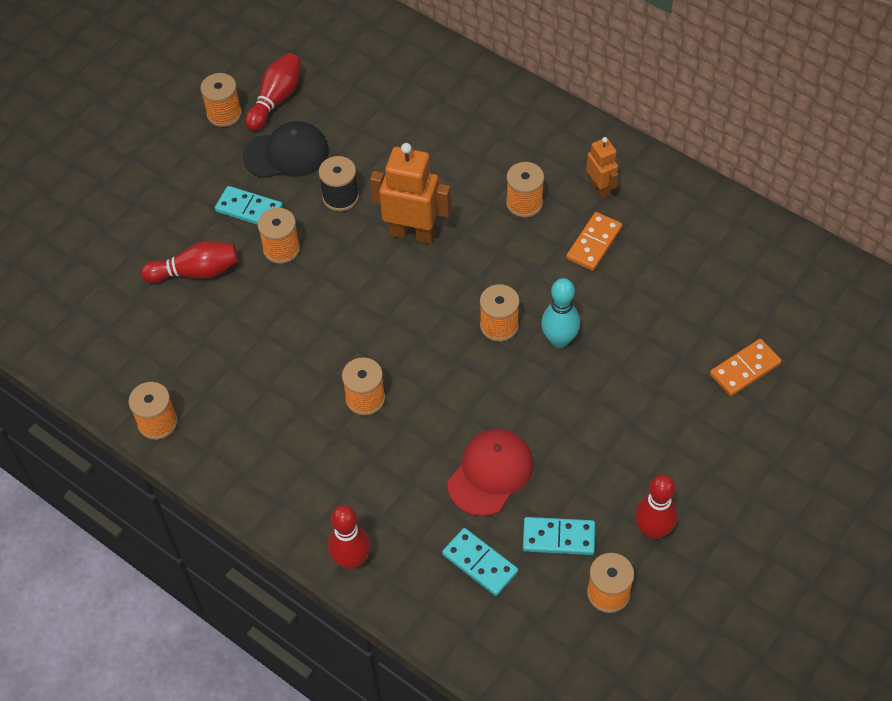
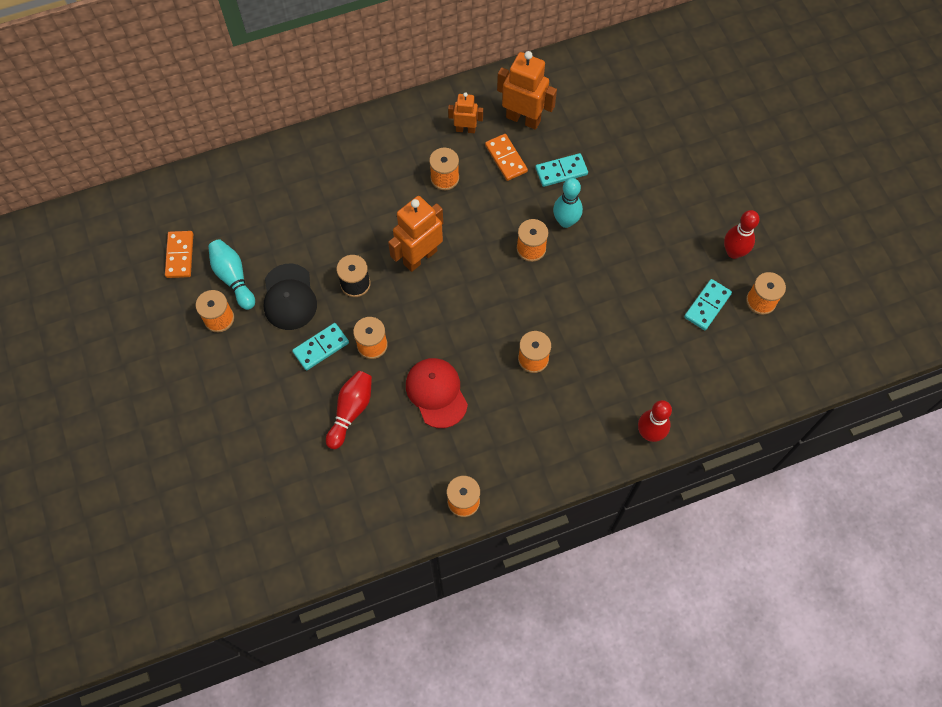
camera: 60 degrees left, 10 degrees up
black cap [243,121,329,178] -> black cap turned 150 degrees clockwise [264,264,317,330]
red bowling pin [245,53,301,131] -> turquoise bowling pin [208,239,255,310]
turquoise domino [442,528,518,596] -> turquoise domino moved to [535,153,588,187]
red cap [448,429,534,516] -> red cap moved to [406,358,468,428]
orange domino [710,339,782,396] -> orange domino moved to [165,231,193,278]
none -> orange robot [497,51,557,130]

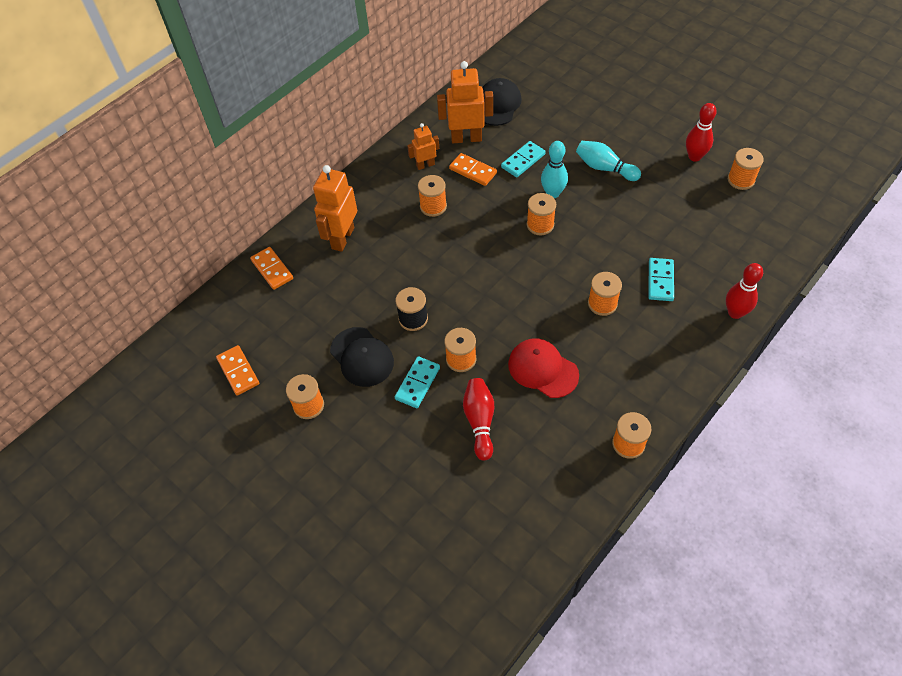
camera: 25 degrees left, 10 degrees down
turquoise bowling pin [208,239,255,310] -> turquoise bowling pin moved to [576,141,641,181]
orange robot [388,196,443,272] -> orange robot moved to [313,165,357,252]
turquoise domino [684,279,732,330] -> turquoise domino moved to [648,258,674,301]
none -> orange domino [250,247,293,290]
none -> black cap [482,78,522,126]

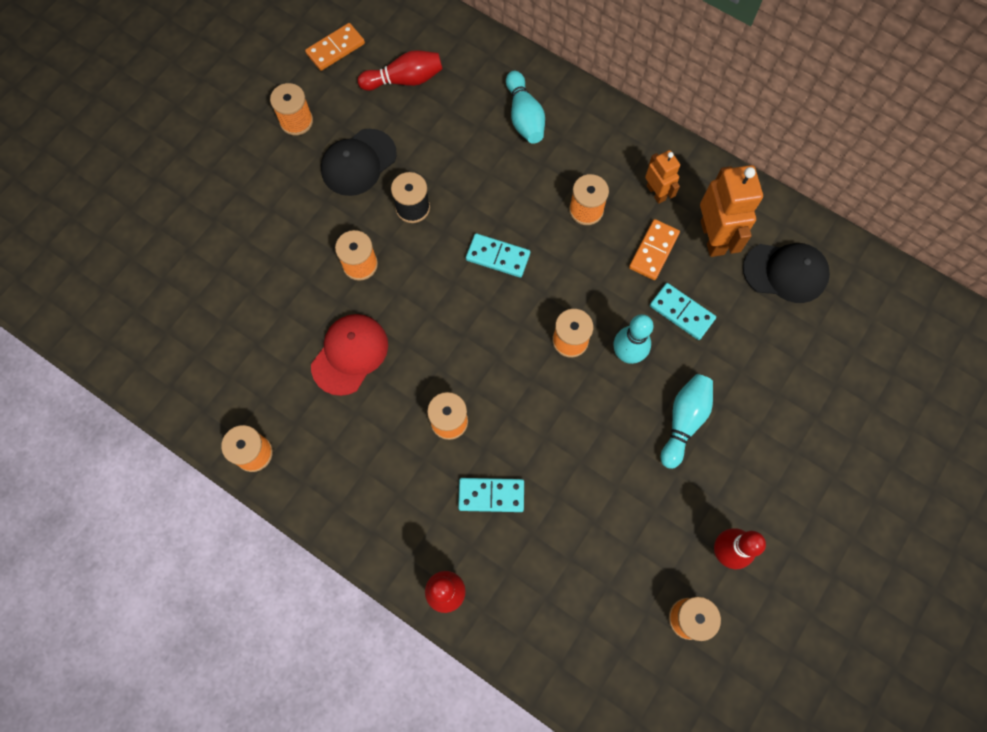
camera: 80 degrees right, 15 degrees up
orange domino [250,247,293,290] -> none
orange robot [313,165,357,252] -> turquoise bowling pin [506,71,545,144]
turquoise domino [395,356,440,408] -> turquoise domino moved to [466,233,530,278]
red bowling pin [463,378,494,460] -> red bowling pin moved to [358,50,443,91]

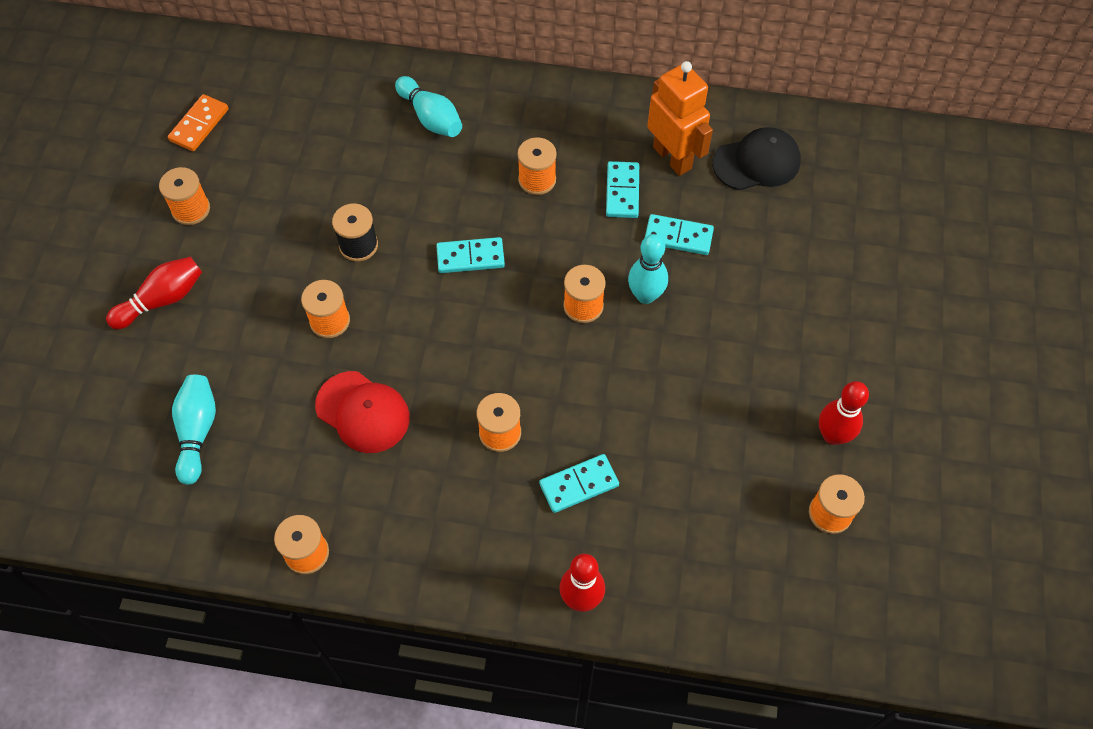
camera: 25 degrees left, 10 degrees down
red cap [311,314,388,396] -> red cap turned 120 degrees clockwise [315,371,410,453]
black cap [321,129,397,196] -> none
red bowling pin [358,50,443,91] -> red bowling pin moved to [106,257,202,329]
orange domino [629,219,680,280] -> turquoise domino [606,161,639,218]
orange robot [645,150,680,204] -> none
turquoise bowling pin [661,374,713,469] -> turquoise bowling pin moved to [172,375,216,485]

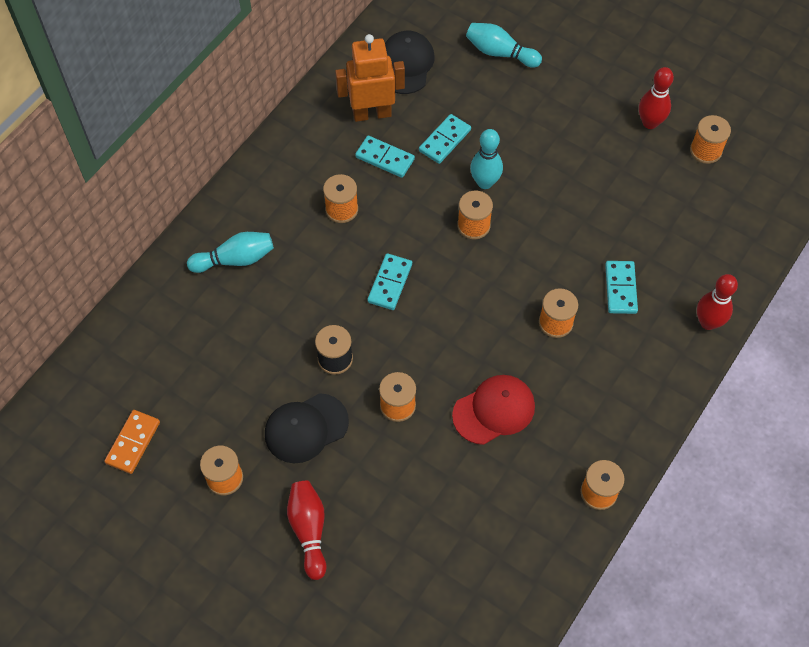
camera: 65 degrees left, 0 degrees up
orange domino [168,94,229,151] -> orange domino turned 60 degrees clockwise [104,410,160,474]
turquoise bowling pin [172,375,216,485] -> turquoise bowling pin moved to [466,23,542,68]
none -> black cap [265,393,349,463]

